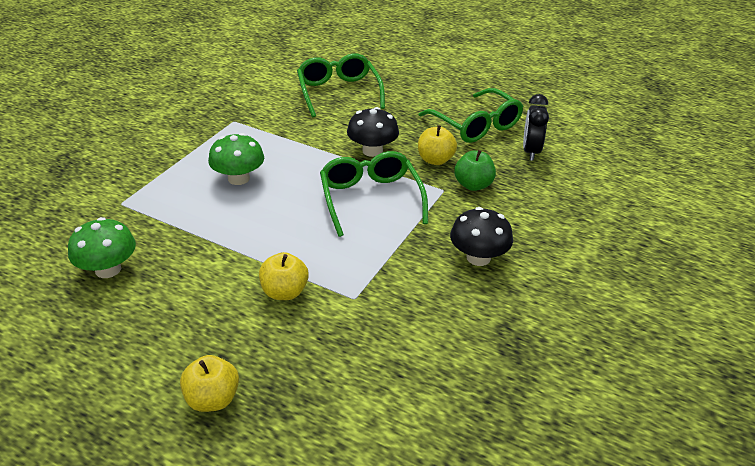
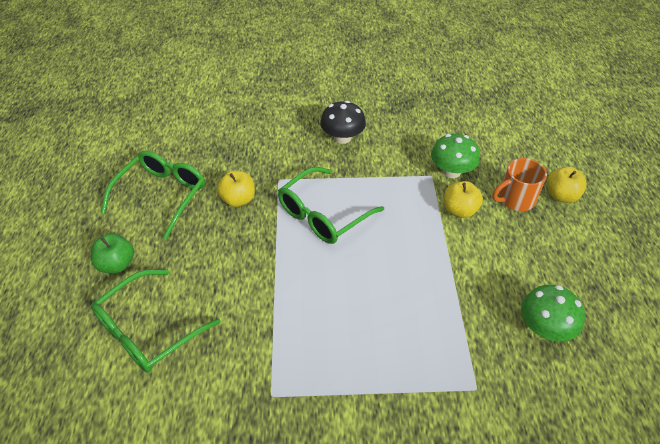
camera: 120 degrees left, 10 degrees up
green mushroom [208,133,264,185] -> green mushroom moved to [431,134,480,178]
black mushroom [347,107,399,157] -> none
green apple [454,150,496,191] -> green apple moved to [91,234,134,273]
black clock [523,94,549,161] -> none
none -> orange mug [492,158,547,211]

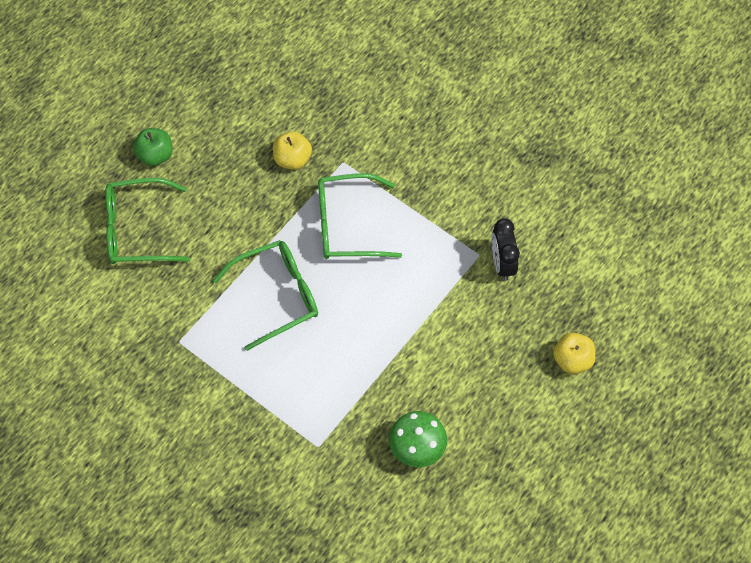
camera: 40 degrees right, 15 degrees up
green glasses [101,151,205,239] -> green glasses moved to [213,240,318,351]
black mushroom [320,101,366,144] -> none
green mushroom [431,134,480,178] -> black clock [491,218,520,281]
yellow apple [444,181,483,218] -> none
orange mug [492,158,547,211] -> none

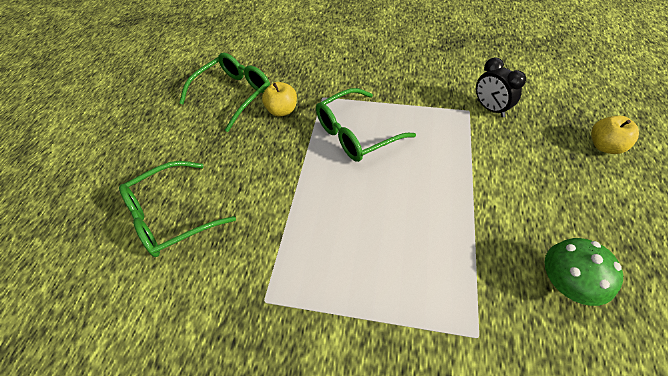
camera: 25 degrees left, 10 degrees down
green apple [133,128,172,166] -> none
green glasses [213,240,318,351] -> green glasses moved to [179,53,270,132]

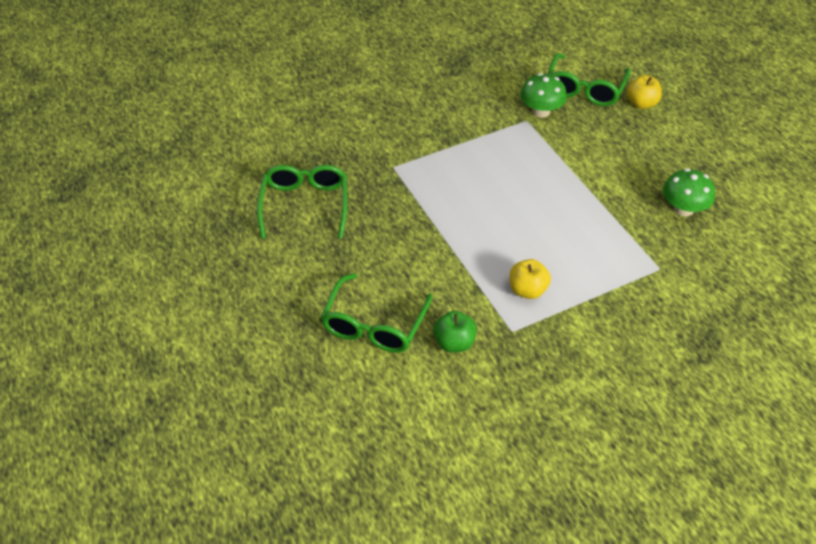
camera: 40 degrees left, 5 degrees down
yellow apple [262,82,297,117] -> yellow apple moved to [510,259,551,299]
green glasses [316,88,416,162] -> green glasses moved to [548,53,631,106]
black clock [476,57,526,118] -> green mushroom [520,73,567,117]
none -> green apple [433,311,477,352]

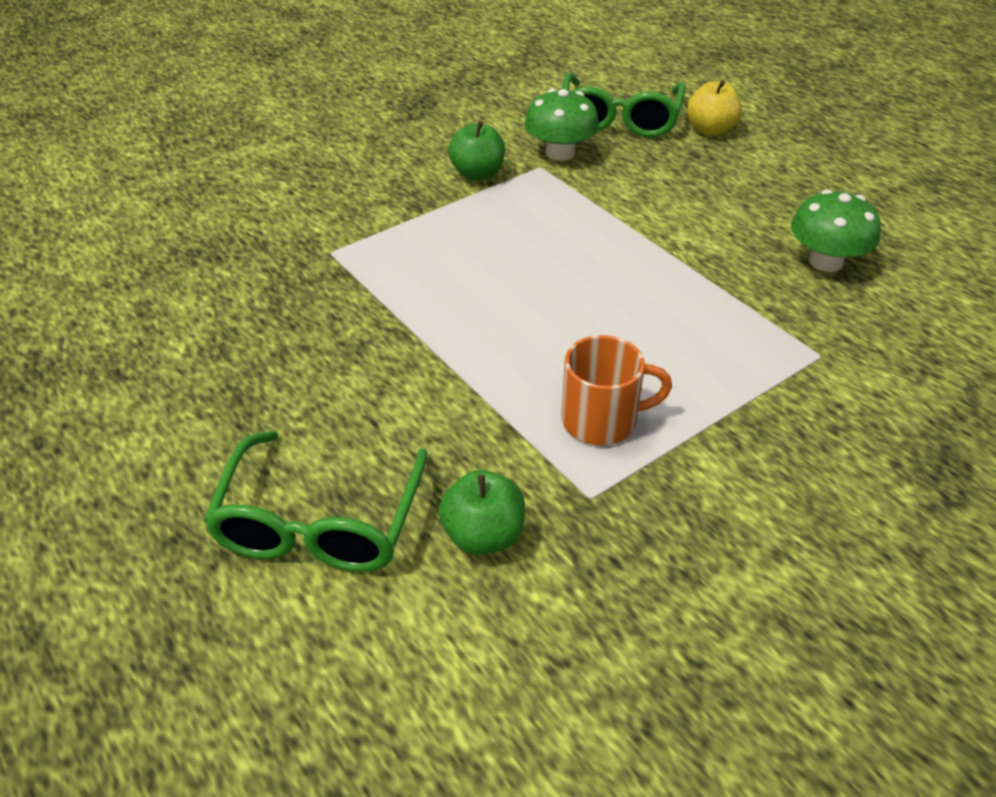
camera: 10 degrees left, 5 degrees down
green glasses [257,165,347,239] -> none
yellow apple [510,259,551,299] -> orange mug [561,335,672,445]
none -> green apple [448,121,505,180]

